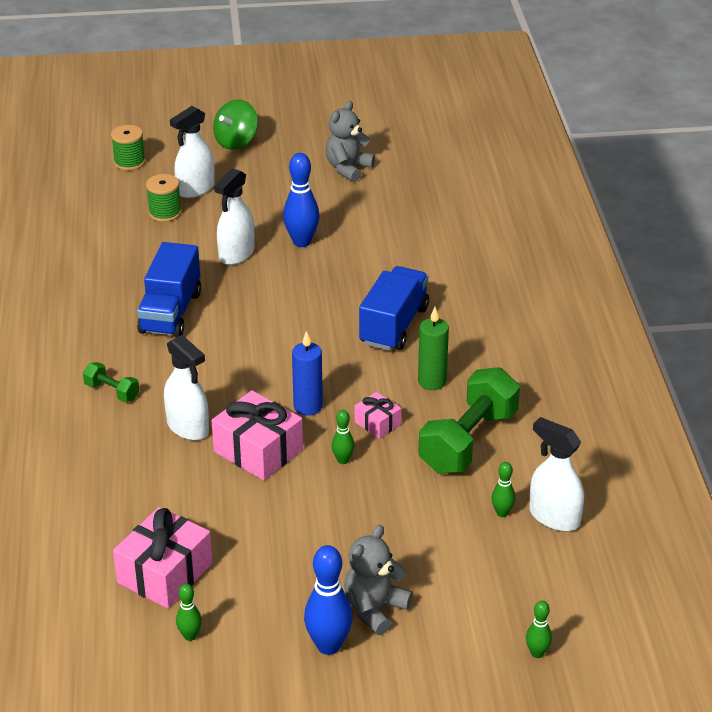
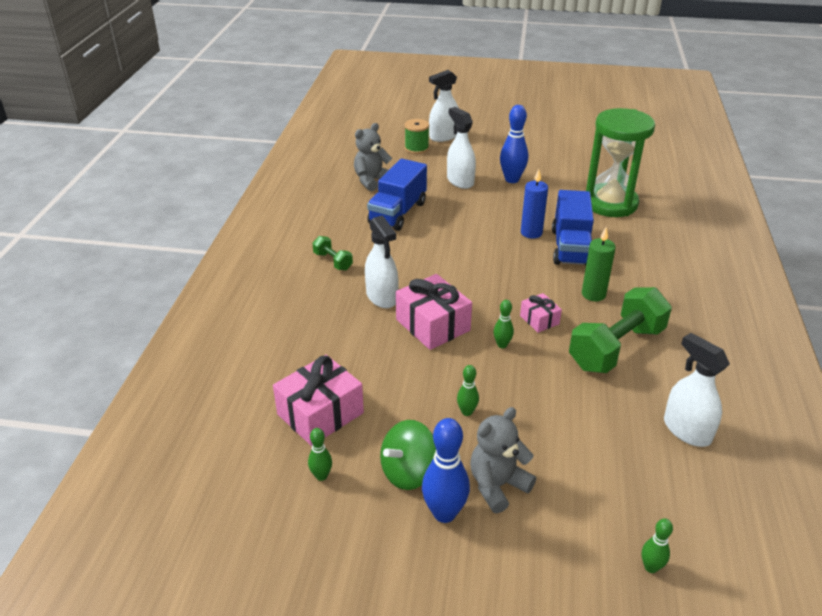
camera: 15 degrees right, 0 degrees up
green spool [111,125,145,171] -> none
green spinning top [213,100,258,150] -> green spinning top moved to [380,420,436,490]
white spray bottle [214,168,254,265] -> white spray bottle turned 105 degrees clockwise [447,107,476,189]
blue candle [292,331,323,416] -> blue candle moved to [521,169,548,239]
grey teddy bear [326,101,375,182] -> grey teddy bear moved to [354,123,392,191]
blue truck [359,266,429,351] -> blue truck turned 150 degrees clockwise [552,190,594,266]
green bowling pin [491,462,515,517] -> green bowling pin moved to [457,365,479,416]
none -> green hourglass [586,108,655,217]

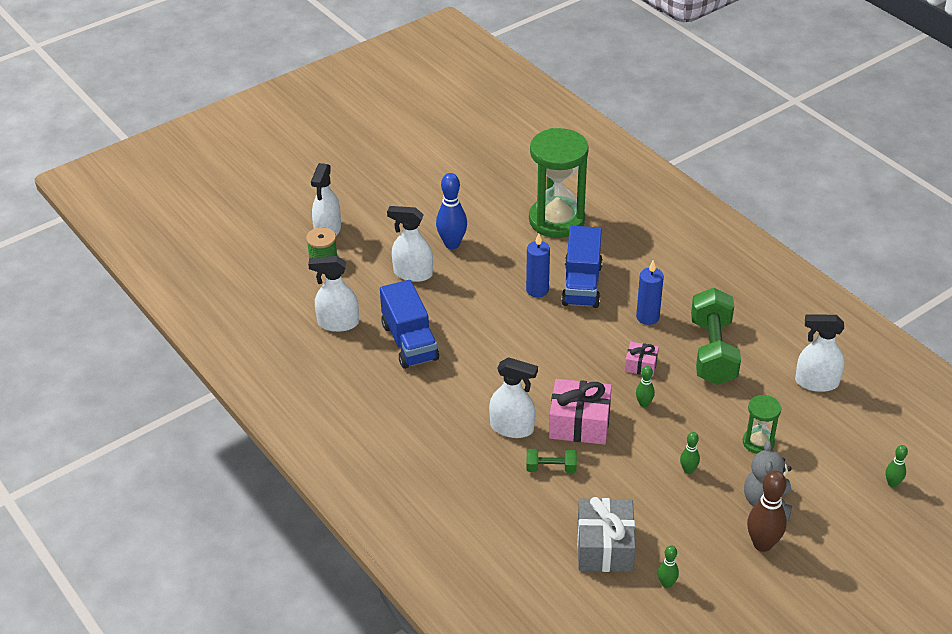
camera: 45 degrees left, 5 degrees up
pink gift [273,355,364,446] -> grey gift [577,497,636,572]
green dumbbell [313,236,353,270] -> green dumbbell moved to [526,449,577,473]
grey teddy bear [354,123,392,191] -> white spray bottle [308,256,359,332]
green spinning top [380,420,436,490] -> none
blue bowling pin [422,418,470,523] -> brown bowling pin [747,470,787,552]
blue truck [552,190,594,266] -> blue truck turned 45 degrees clockwise [561,226,603,308]
green candle [582,227,616,301] -> blue candle [636,260,664,325]
none -> green hourglass [743,395,781,454]

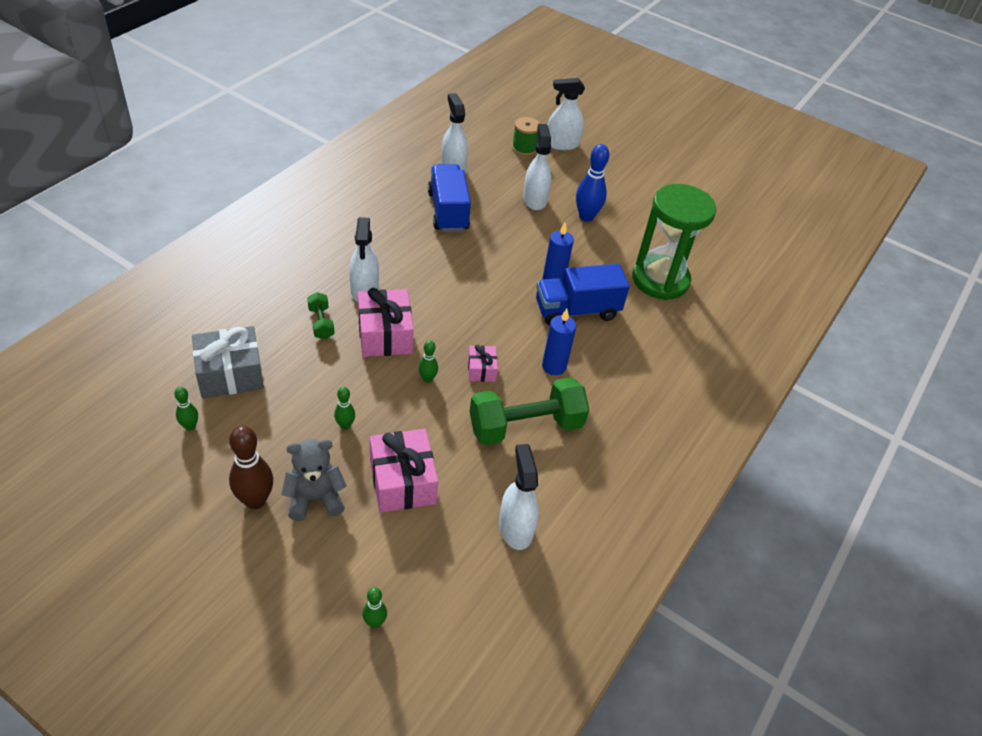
camera: 65 degrees right, 5 degrees up
blue truck [380,280,439,369] -> blue truck turned 120 degrees clockwise [428,164,471,232]
green hourglass [743,395,781,454] -> pink gift [370,429,438,513]

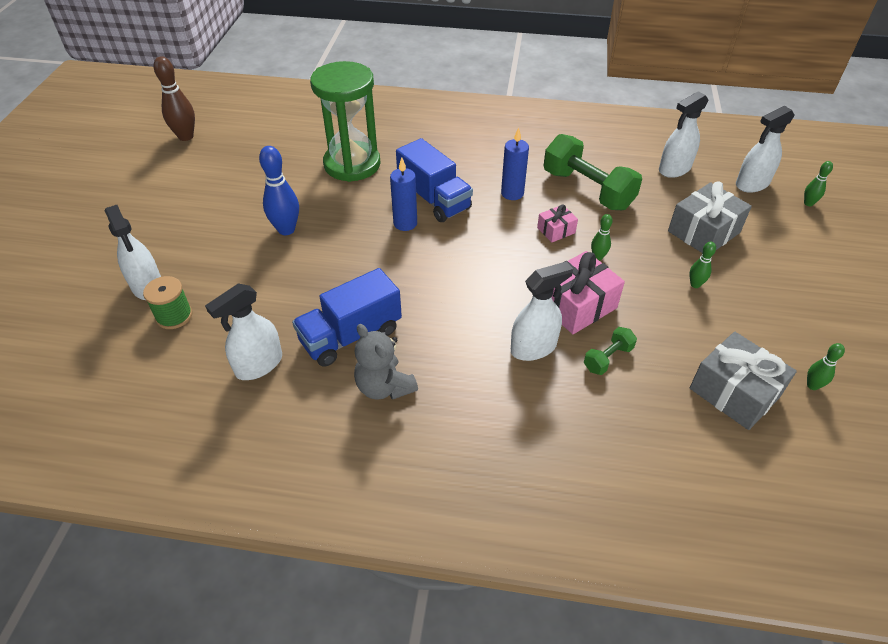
camera: 110 degrees left, 0 degrees up
brown bowling pin [229,425,273,509] -> brown bowling pin moved to [154,56,195,141]
grey teddy bear [281,439,347,521] -> grey teddy bear moved to [354,324,418,400]
pink gift [370,429,438,513] -> grey gift [668,182,752,253]
white spray bottle [523,124,551,210] -> white spray bottle moved to [736,106,795,193]

